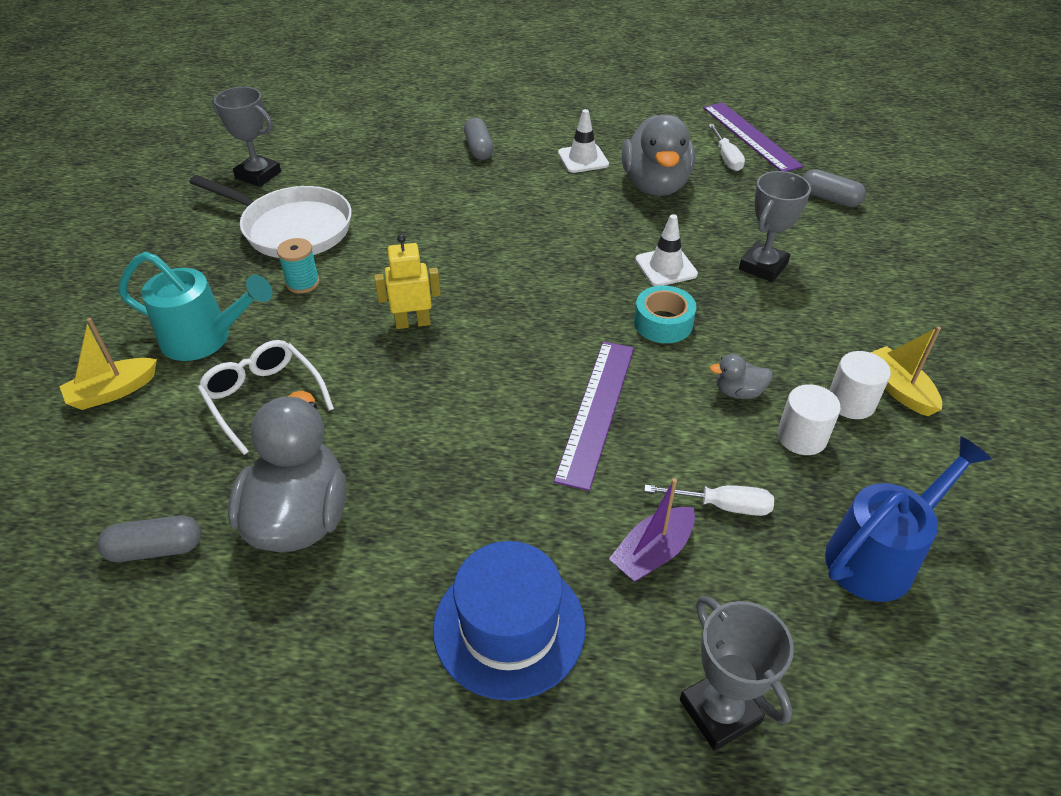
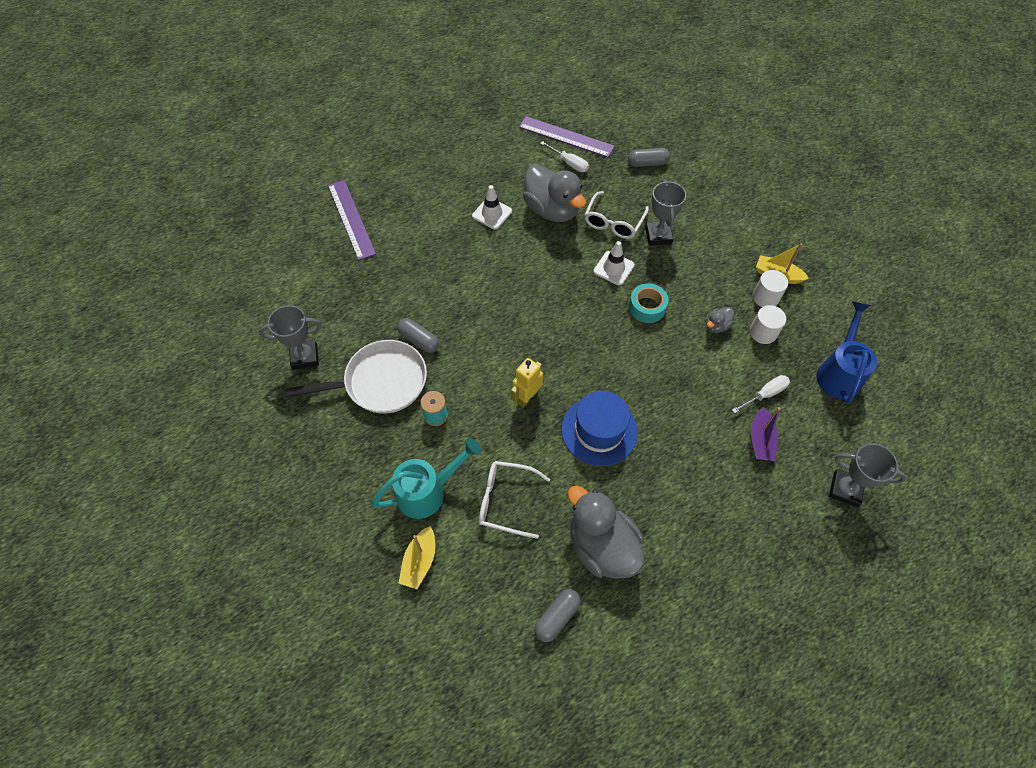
camera: 40 degrees left, 15 degrees up
blue hat [433,541,586,700] -> blue hat moved to [561,391,638,466]
grey capsule [464,118,494,160] -> grey capsule moved to [397,318,439,353]
purple ruler [554,341,634,491] -> purple ruler moved to [328,180,376,260]
none -> white glasses [584,191,649,239]

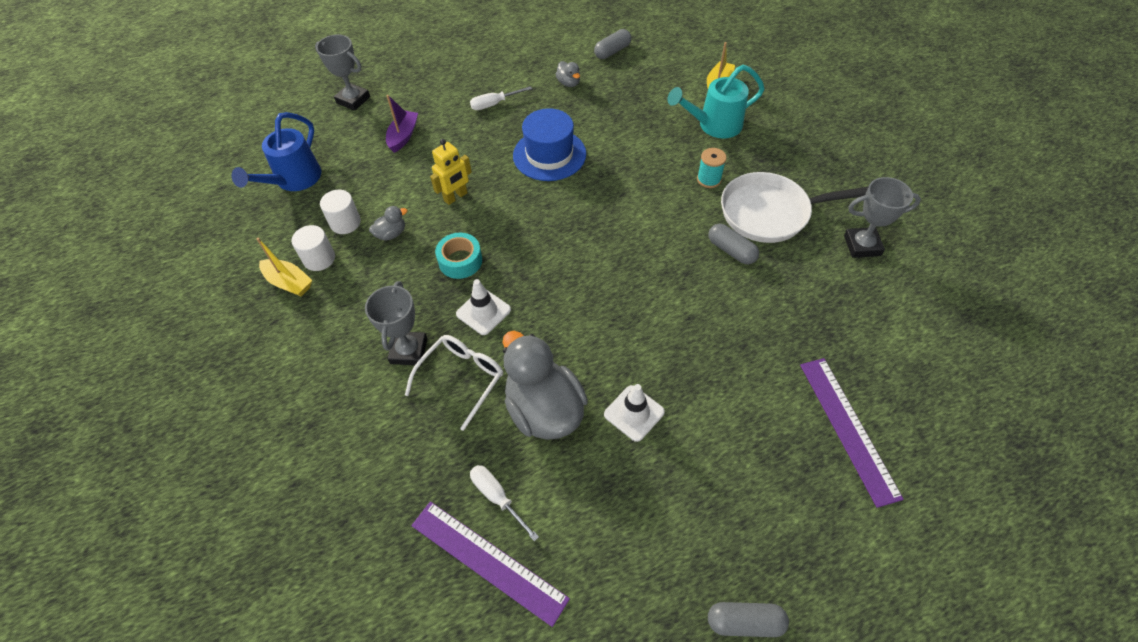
camera: 170 degrees left, 5 degrees down
white glasses [479,461,550,539] -> none
yellow robot [511,358,543,408] -> yellow robot moved to [430,139,472,205]
grey duck [568,485,644,579] -> grey duck [556,61,580,87], size x0.43
grey capsule [628,148,670,167] -> grey capsule moved to [708,602,789,637]
white screwdriver [732,375,790,413] -> white screwdriver moved to [470,86,532,110]

